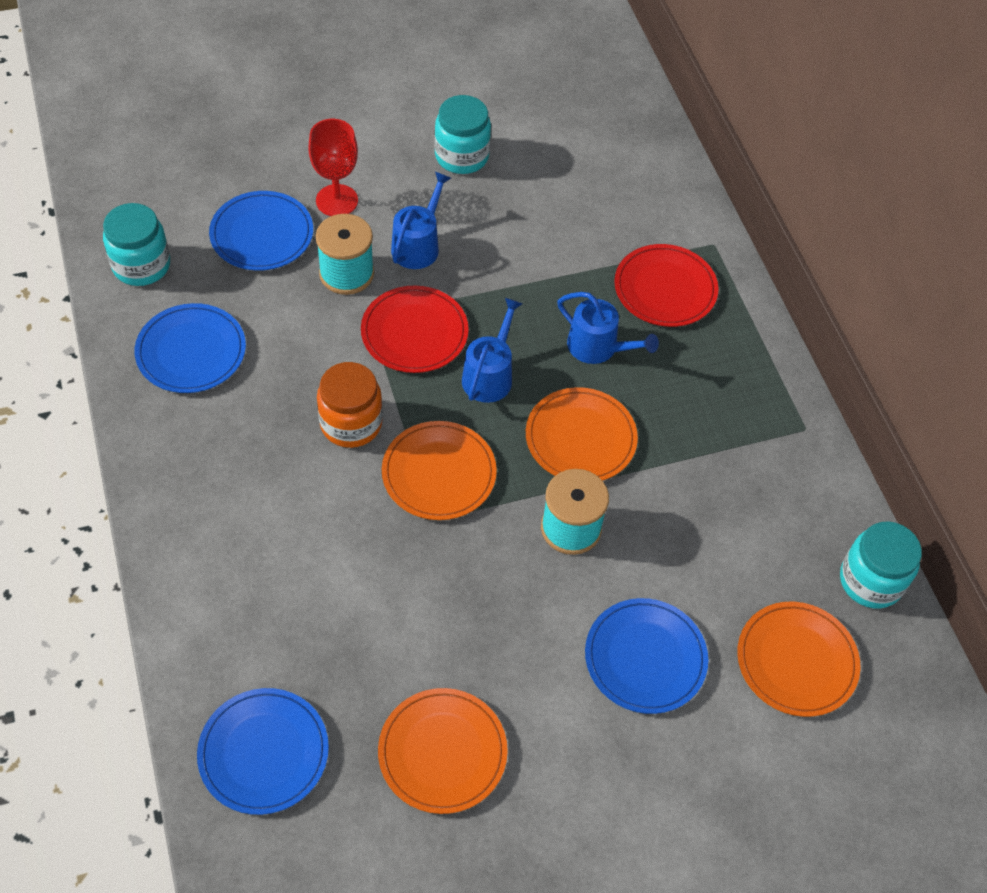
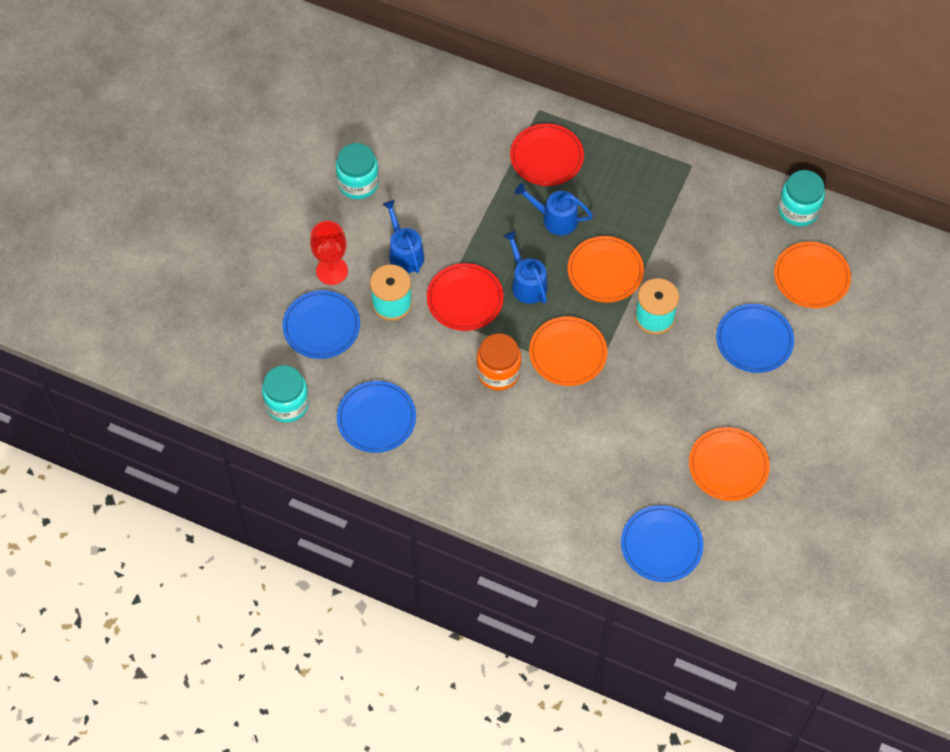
camera: 45 degrees left, 5 degrees up
blue watering can [557,292,659,364] -> blue watering can turned 150 degrees counterclockwise [515,183,593,235]

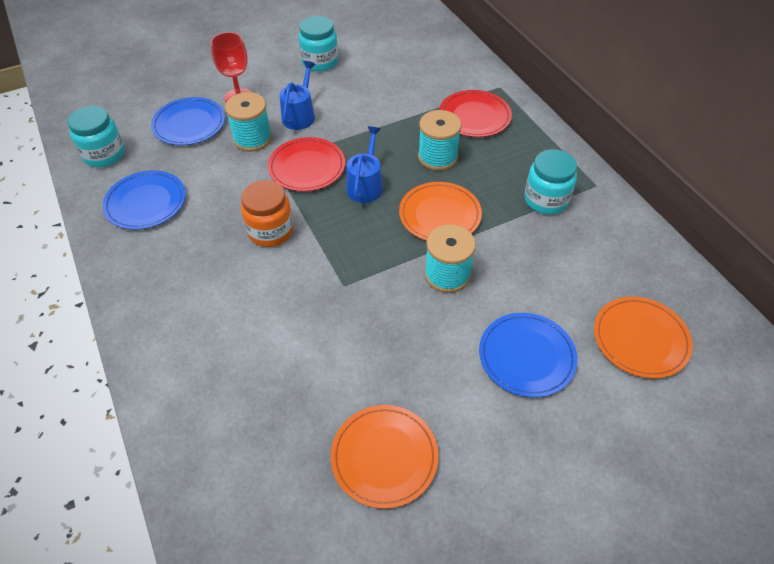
camera: 40 degrees right, 10 degrees down
blue watering can [515,183,593,235] -> turquoise spool [418,110,462,171]
orange plate [529,316,607,386] -> none
blue plate [621,505,703,582] -> none
turquoise jar [778,170,825,226] -> turquoise jar moved to [524,149,577,214]

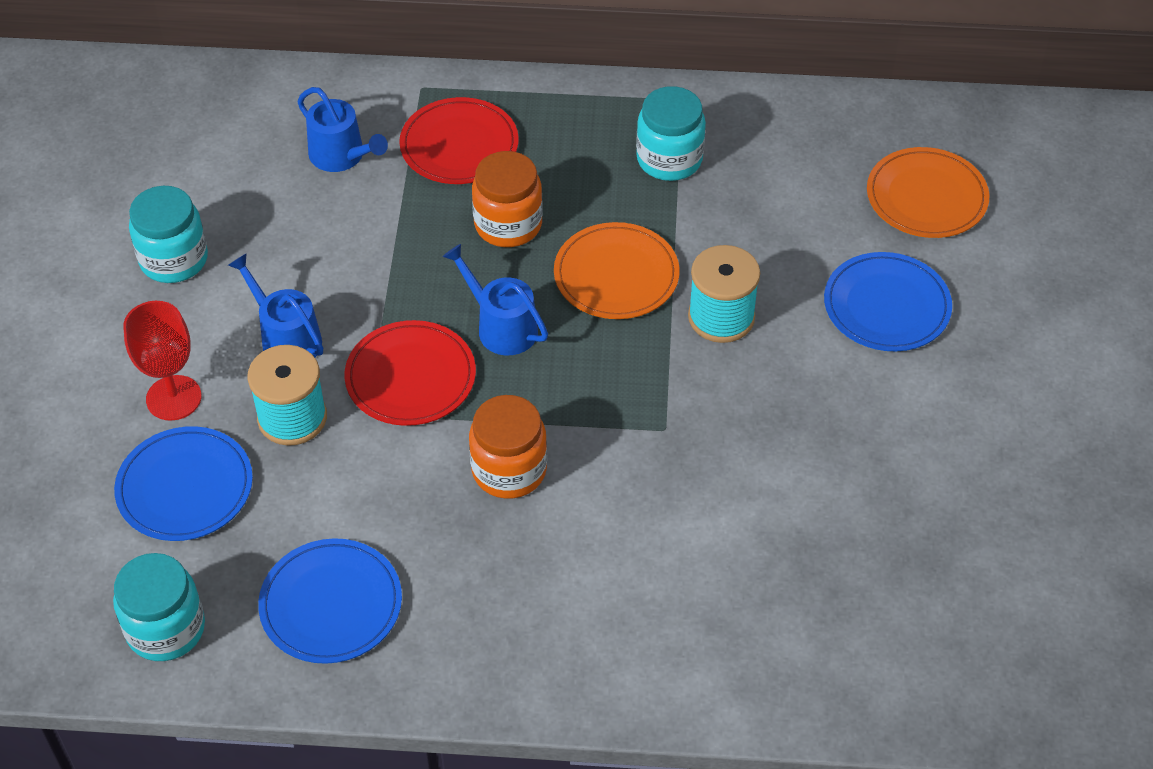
camera: 60 degrees left, 0 degrees up
orange plate [331,405,438,509] -> none
turquoise spool [418,110,462,171] -> orange jar [472,151,543,247]
none -> blue watering can [297,87,388,172]

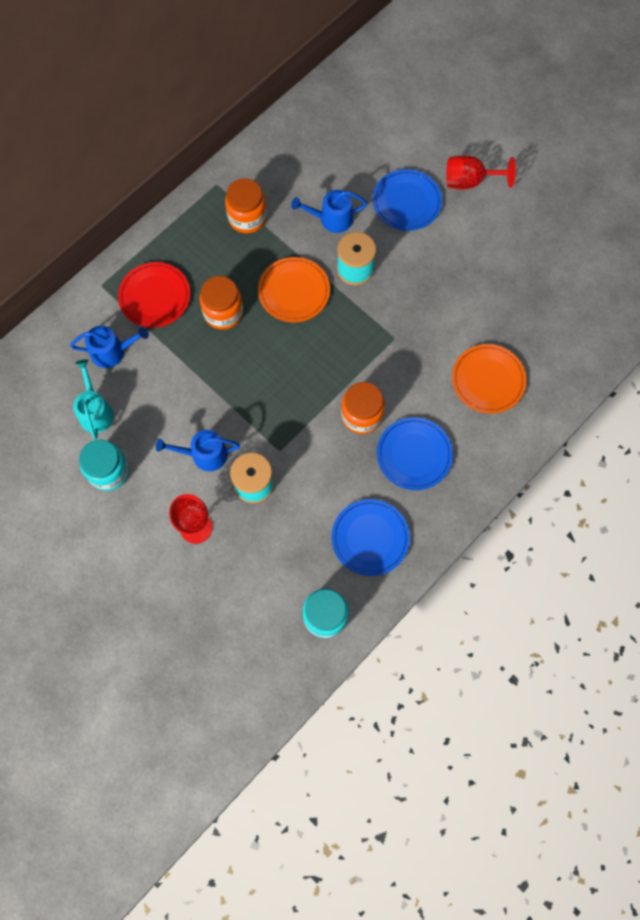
camera: 50 degrees left, 20 degrees up
blue plate [114,426,253,541] -> blue plate moved to [377,417,453,490]
red plate [344,320,476,426] -> none
blue watering can [443,244,548,355] -> blue watering can moved to [291,190,367,233]
turquoise jar [636,86,706,181] -> orange jar [225,178,267,233]
orange plate [867,147,989,238] -> orange plate moved to [452,344,526,414]
none -> turquoise watering can [73,359,114,439]
none -> red goblet [446,155,516,190]

